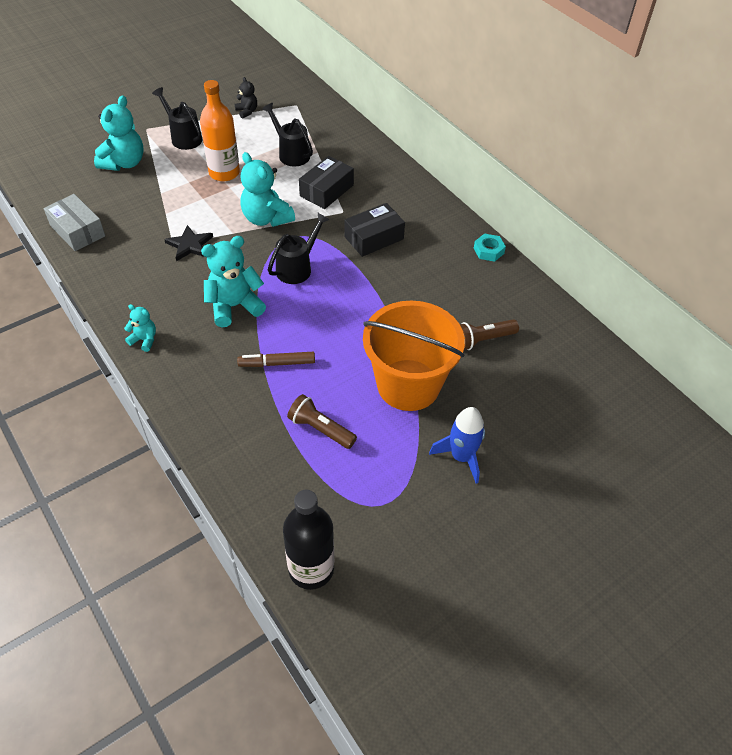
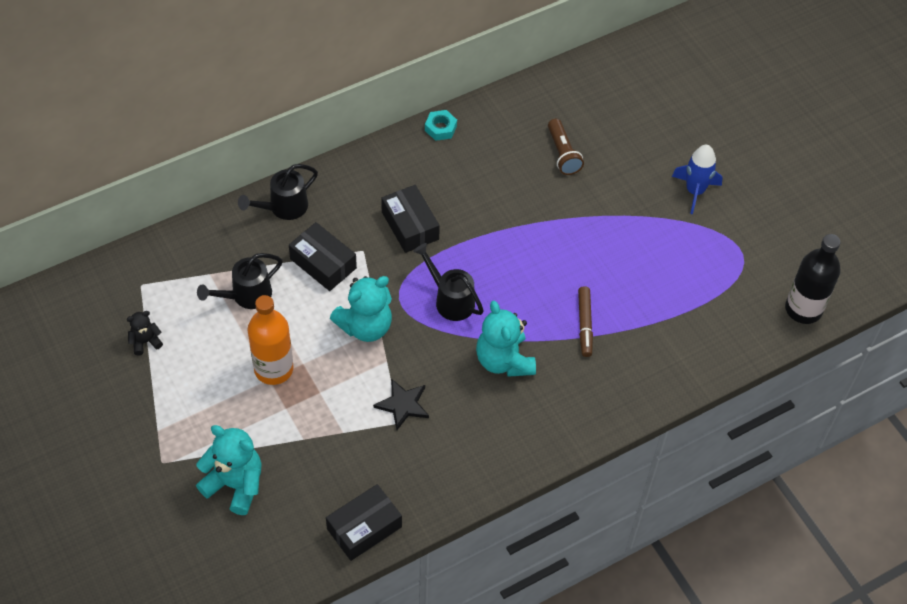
camera: 85 degrees left, 5 degrees up
grey box [43,194,105,251] -> black box [326,484,402,561]
turquoise teddy bear [124,304,156,352] -> none
black watering can [152,87,202,150] -> black watering can moved to [238,164,318,220]
brown flashlight [287,394,357,449] -> none
orange bucket [363,301,465,411] -> none

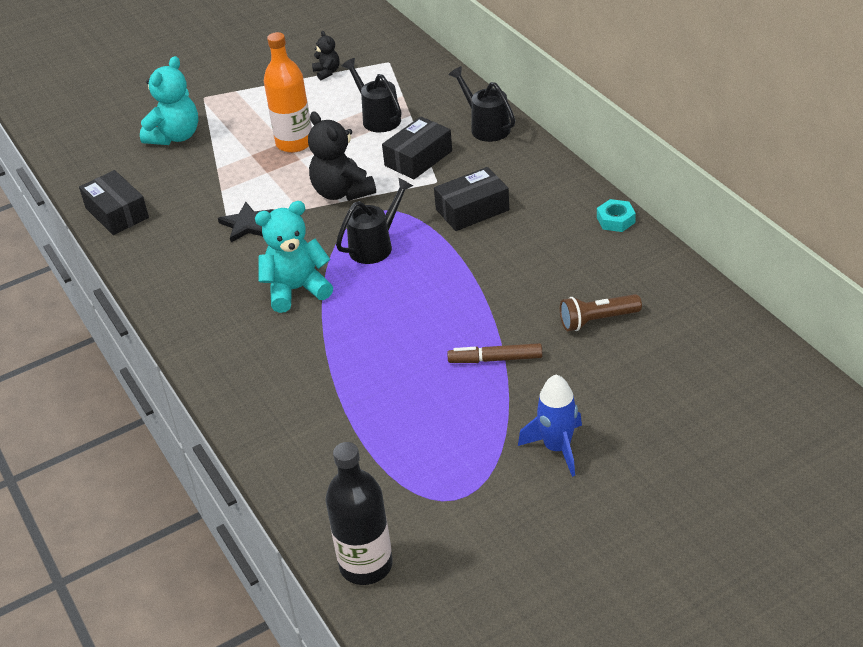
camera: 95 degrees right, 15 degrees down
turquoise teddy bear [330,276,392,342] -> black teddy bear [308,111,376,201]
brown marker [578,286,593,357] -> brown marker moved to [447,343,543,363]

